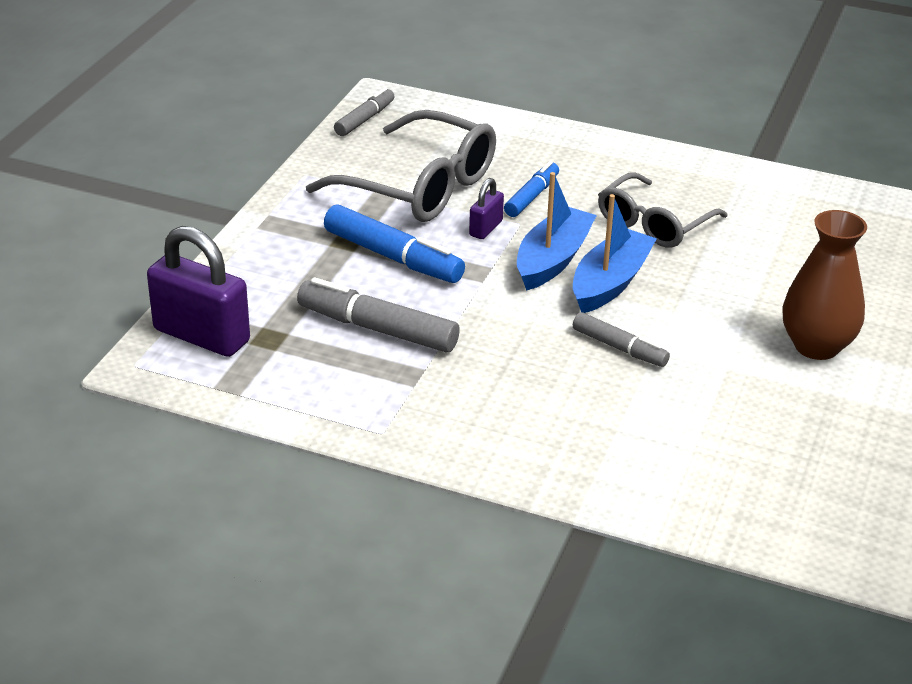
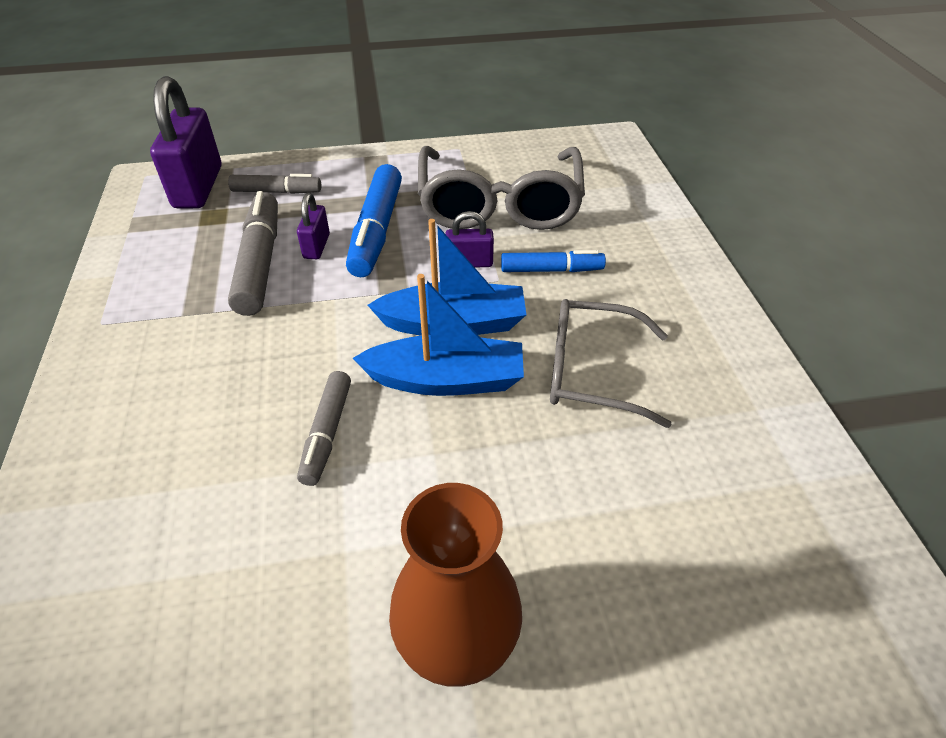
camera: 60 degrees right, 10 degrees up
grey marker [334,87,395,136] -> grey marker moved to [228,174,321,194]
none -> purple padlock [297,193,330,259]

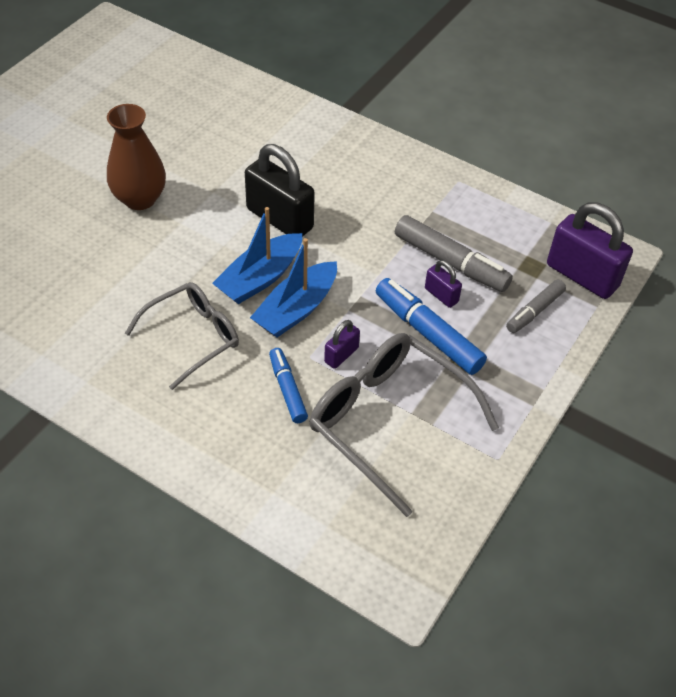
camera: 130 degrees right, 5 degrees up
grey marker [297,371,351,486] -> black padlock [245,144,315,237]
blue marker [501,250,606,272] -> blue marker turned 120 degrees clockwise [269,348,308,423]

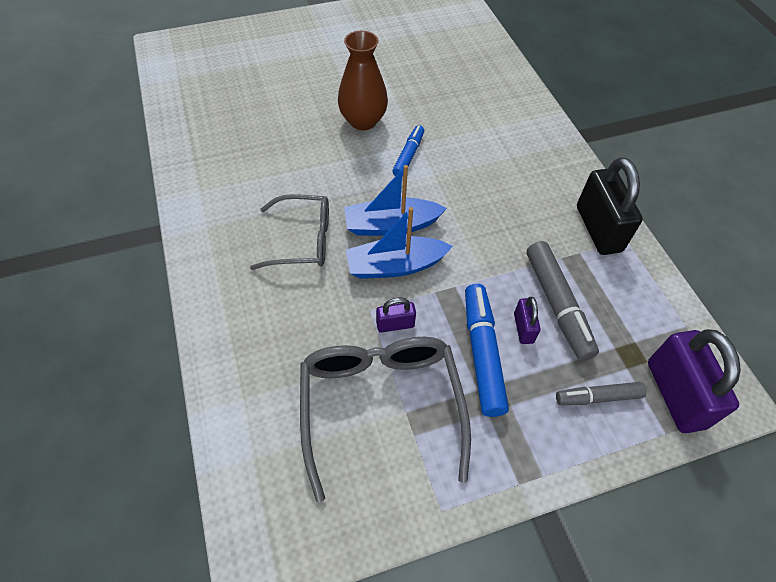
camera: 40 degrees right, 5 degrees up
black padlock [245,144,315,237] -> black padlock moved to [577,157,643,255]
blue marker [269,348,308,423] -> blue marker moved to [392,125,424,177]

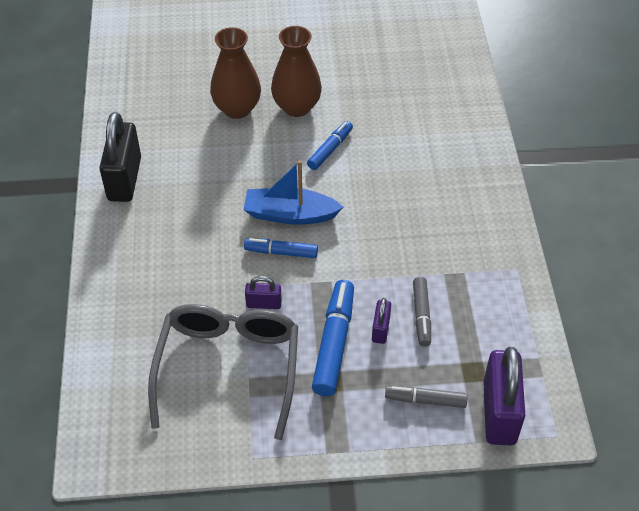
camera: 15 degrees right, 5 degrees down
grey glasses [250,194,329,270] -> none
blue boat [346,207,453,279] -> blue marker [244,238,318,258]
grey marker [527,241,599,361] -> grey marker [413,277,431,347], size x0.61
black padlock [577,157,643,255] -> black padlock moved to [100,112,141,202]
none -> brown vase [210,27,261,119]

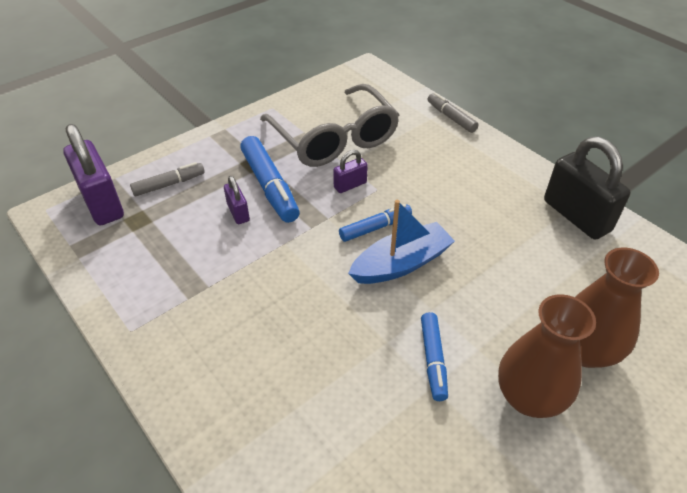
camera: 145 degrees right, 5 degrees down
grey marker [413,277,431,347] -> grey marker moved to [427,92,479,133]

